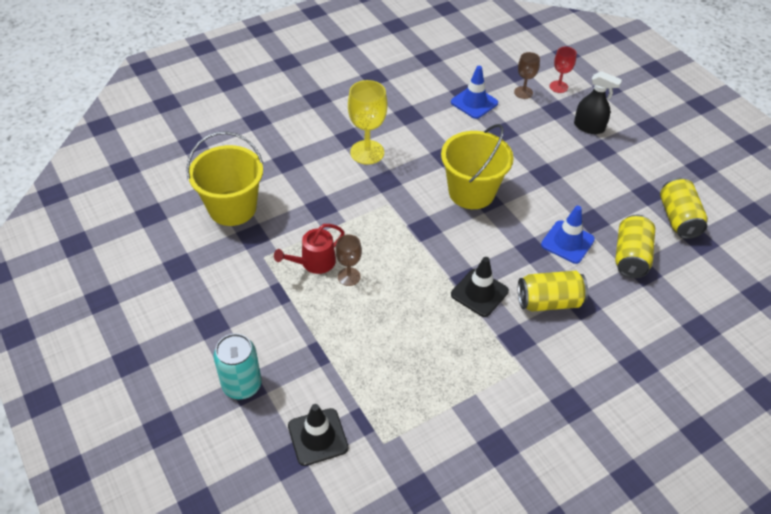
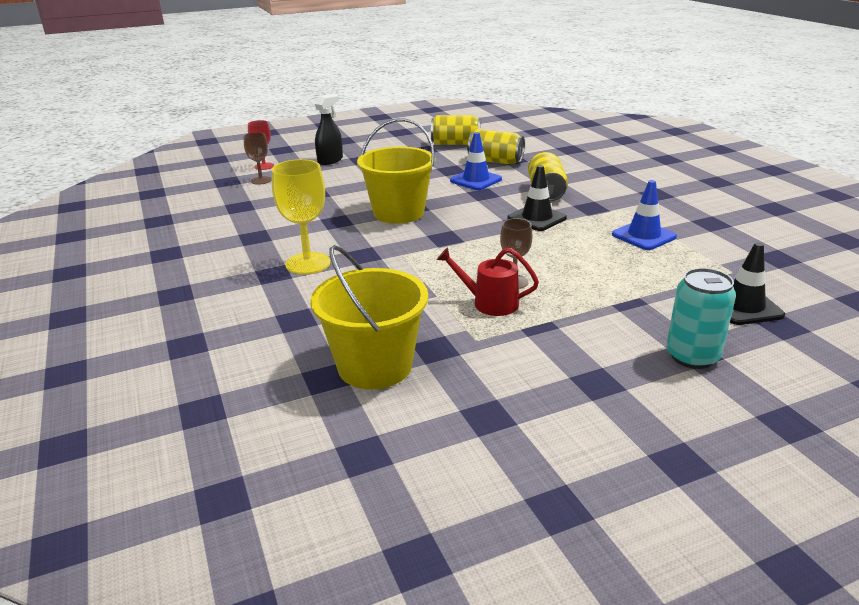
camera: 80 degrees left, 20 degrees down
red watering can [274,224,345,274] -> red watering can turned 135 degrees clockwise [437,247,539,316]
blue traffic cone [451,66,498,119] -> blue traffic cone moved to [612,180,677,250]

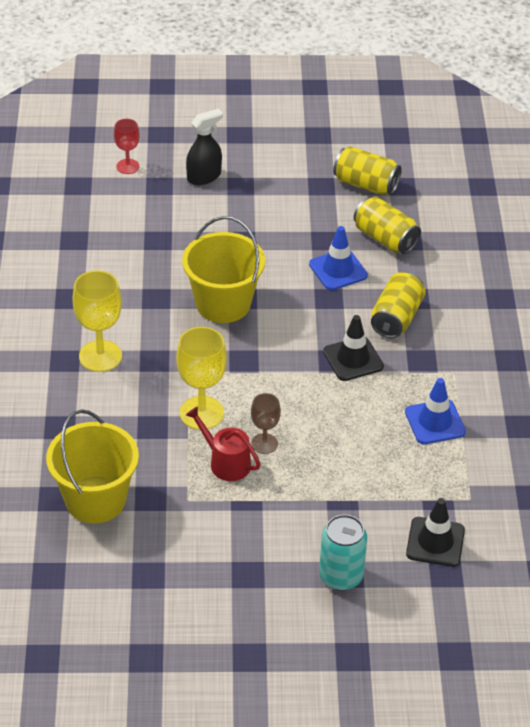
camera: 20 degrees right, 15 degrees up
brown goblet [244,132,272,185] -> none
none -> yellow goblet [176,327,227,430]

